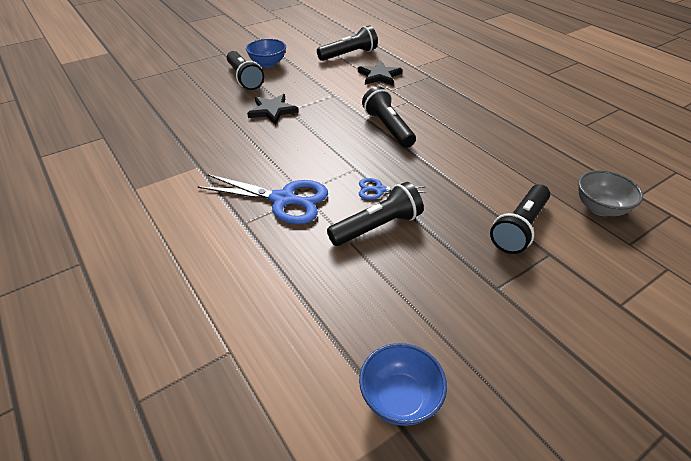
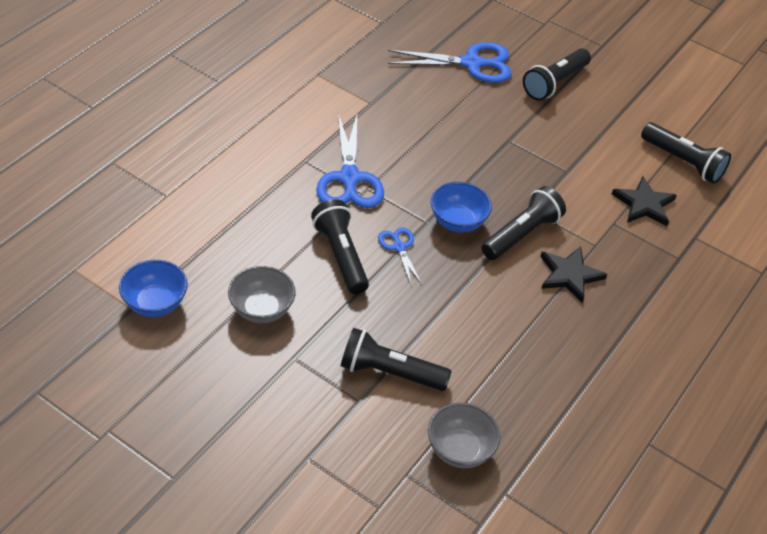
camera: 65 degrees right, 5 degrees up
blue bowl [246,39,286,68] -> blue bowl moved to [431,182,492,232]
black star [247,94,299,125] -> black star moved to [540,246,607,303]
black flashlight [327,182,424,246] -> black flashlight turned 150 degrees counterclockwise [311,199,369,294]
none -> grey bowl [228,266,296,323]
none -> blue scissors [388,42,511,83]

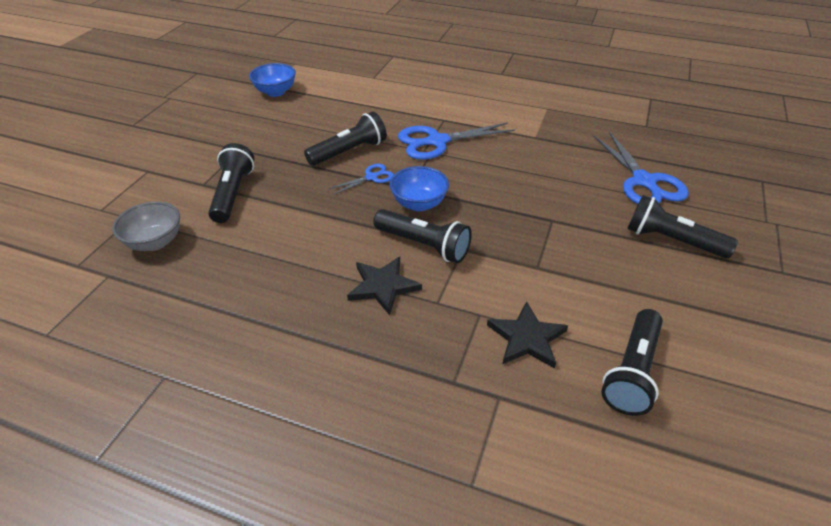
camera: 80 degrees right, 5 degrees down
grey bowl [228,266,296,323] -> none

